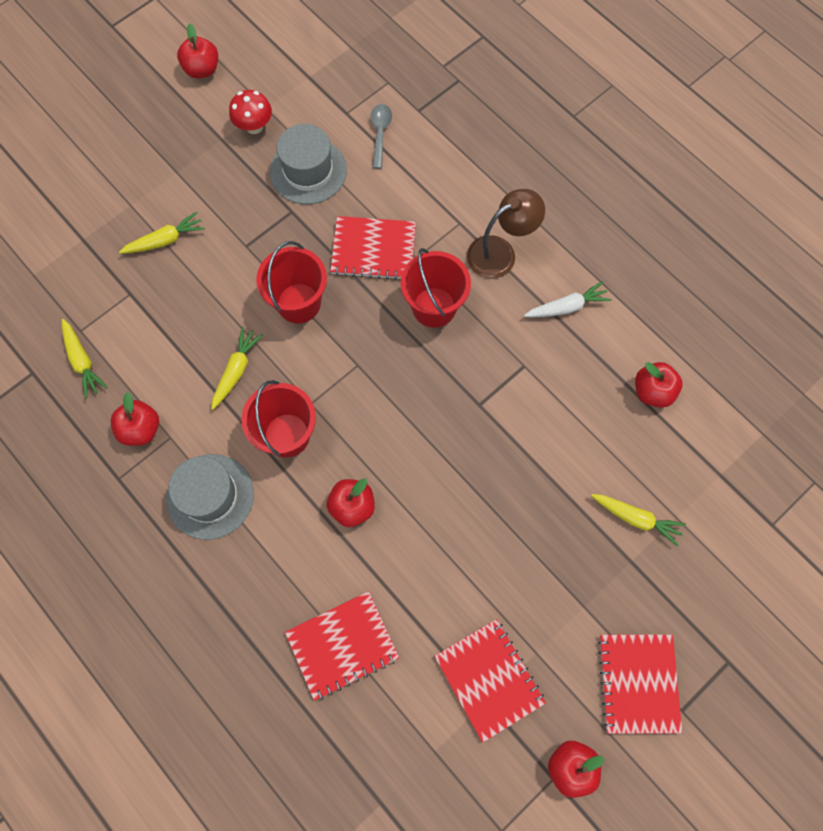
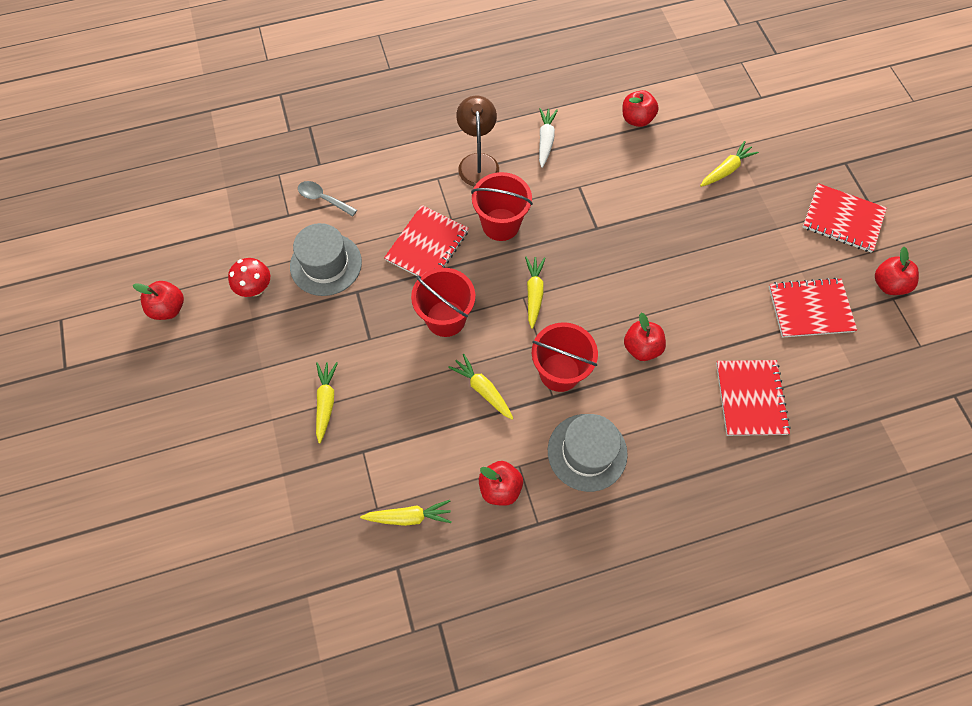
camera: 65 degrees left, 5 degrees down
none -> yellow carrot [525,257,546,329]

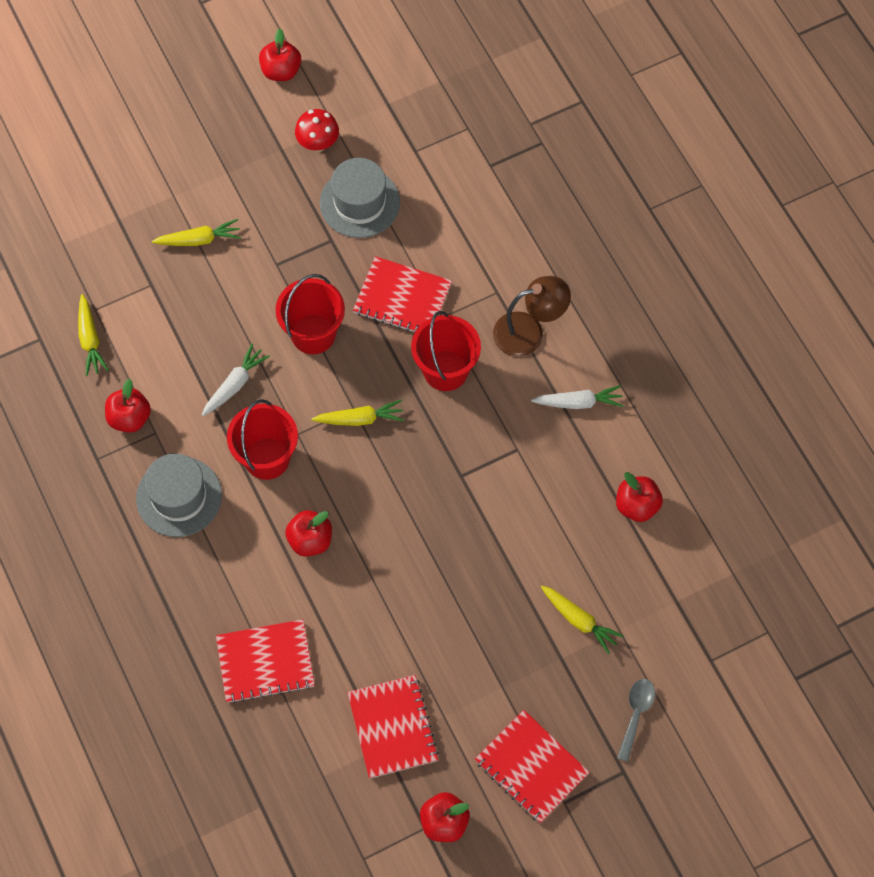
camera: 80 degrees right, 0 degrees up
grey spoon [298,181,357,216] -> grey spoon moved to [617,679,655,762]
yellow carrot [448,354,513,420] -> white carrot [202,344,270,416]
red notebook [803,183,887,252] -> red notebook turned 60 degrees counterclockwise [475,710,590,823]

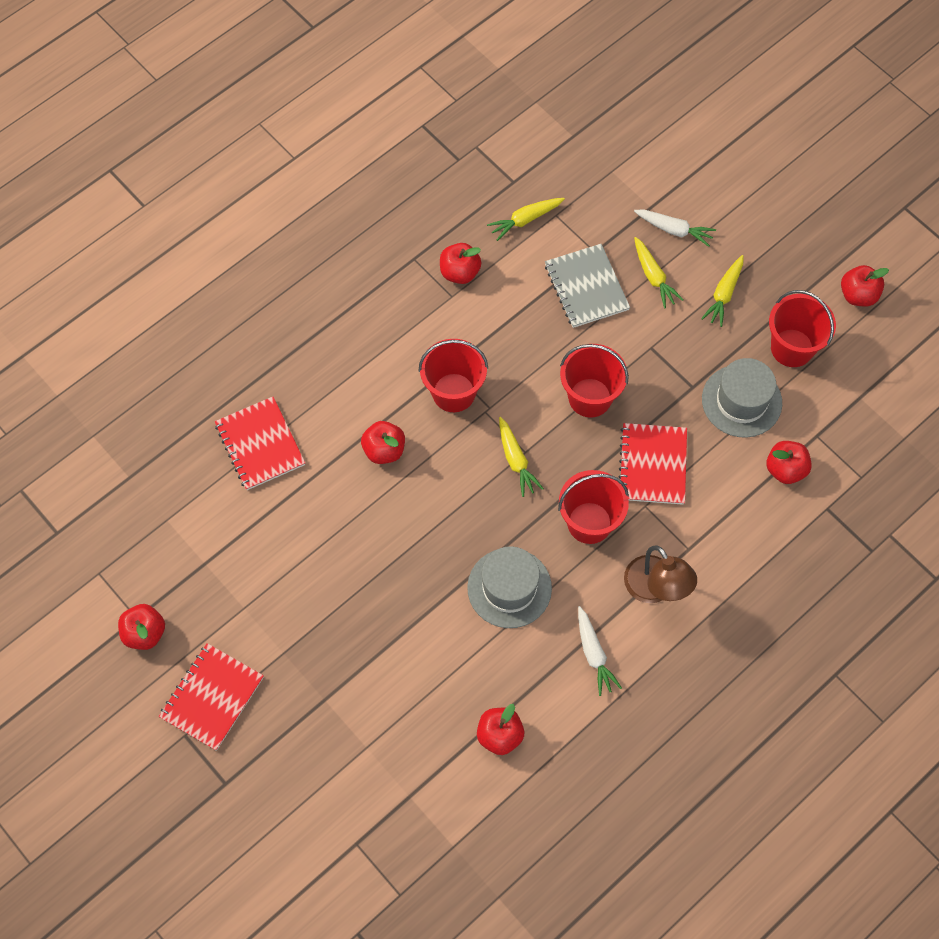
camera: 75 degrees right, 0 degrees up
grey hat [136,454,222,537] -> grey hat moved to [467,546,552,628]
white carrot [202,344,270,416] -> white carrot moved to [634,210,716,247]
red mushroom [295,109,339,152] -> red bucket [769,290,836,367]
red notebook [347,675,439,778] -> none
yellow carrot [541,586,624,654] -> yellow carrot moved to [701,255,743,327]
grey spoon [617,679,655,762] -> none
none -> grey notebook [545,244,630,328]
none -> red apple [766,441,812,484]

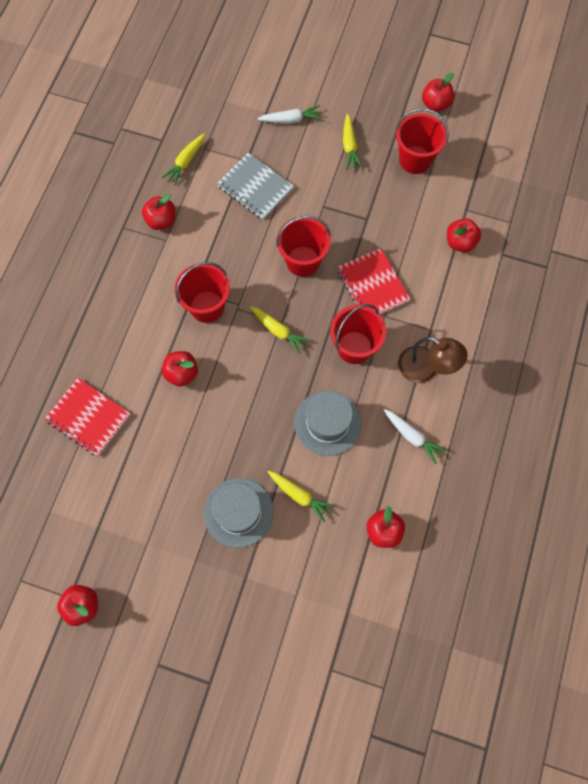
camera: 30 degrees left, 5 degrees up
red notebook [159,643,264,751] -> none
yellow carrot [634,237,684,309] -> yellow carrot moved to [268,471,335,522]
grey hat [702,358,782,438] -> grey hat moved to [204,478,274,548]

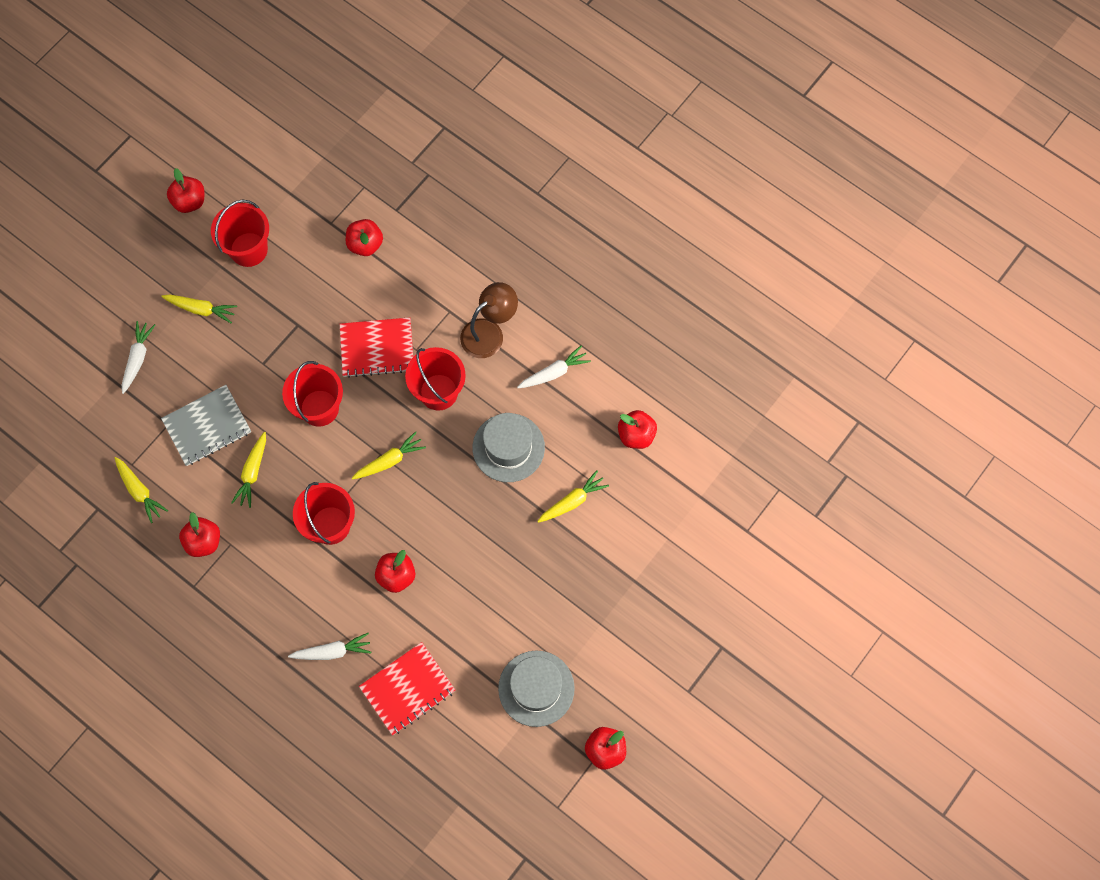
camera: 70 degrees left, 0 degrees up
grey hat [204,478,274,548] -> grey hat moved to [498,651,575,727]
none -> yellow carrot [231,432,266,508]
none -> white carrot [288,633,371,660]

